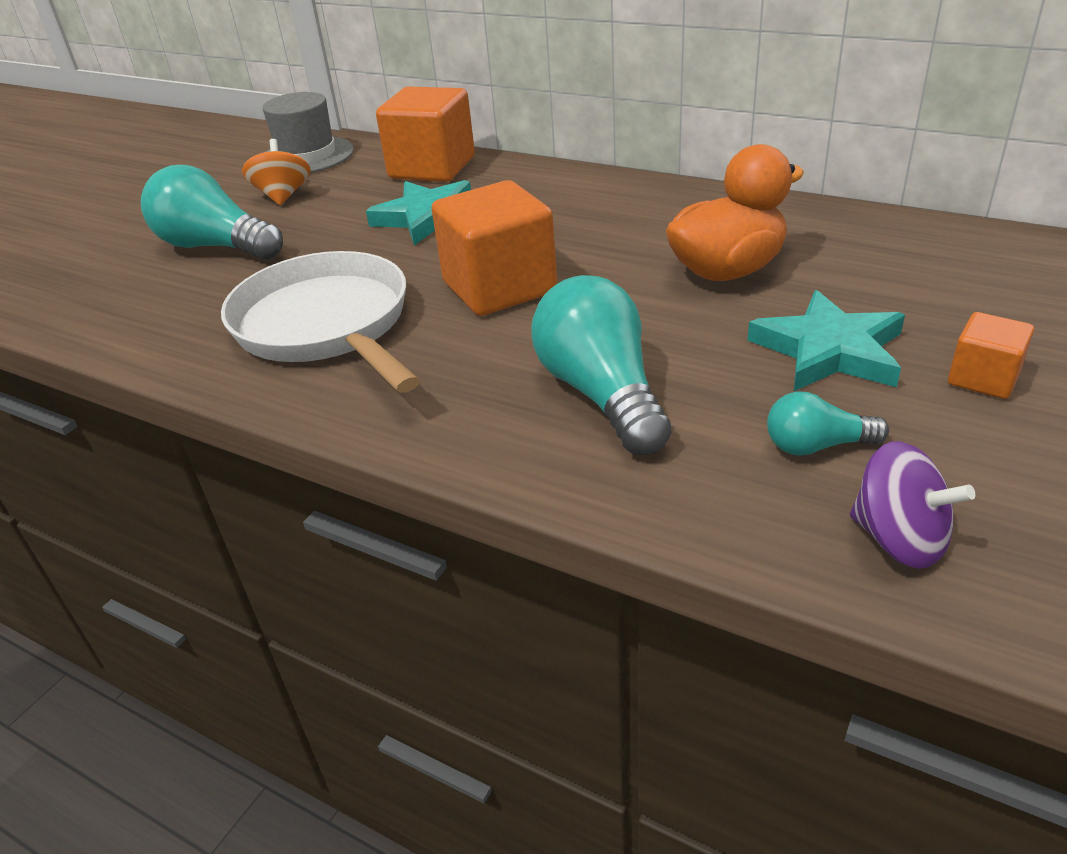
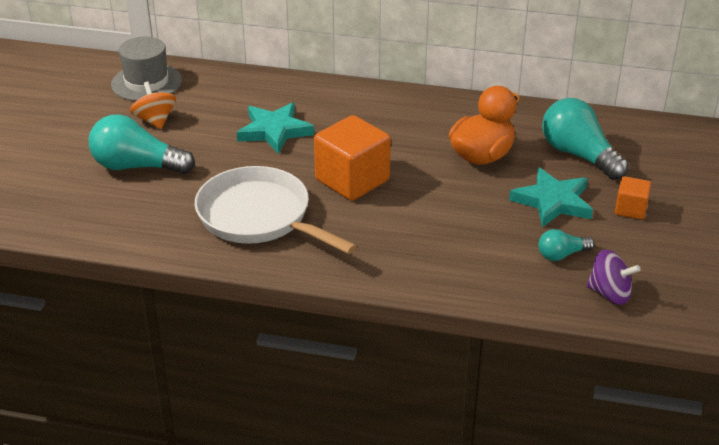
camera: 20 degrees left, 0 degrees up
orange cube [376,87,475,182] -> none
turquoise light bulb [531,275,672,455] -> turquoise light bulb moved to [542,98,629,180]

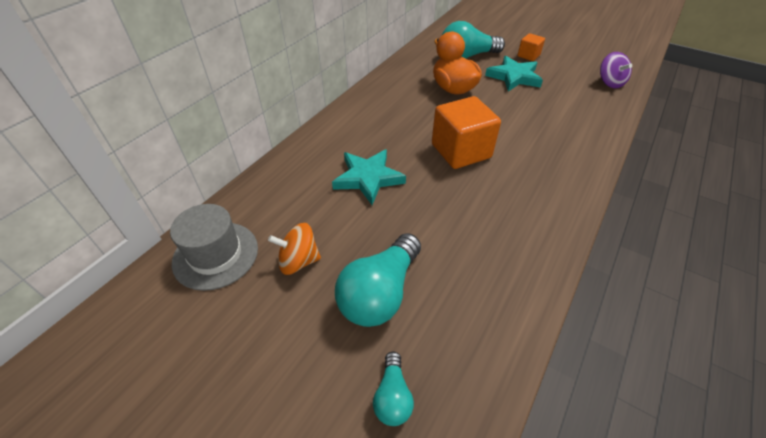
camera: 70 degrees left, 10 degrees up
white pan [195,166,357,254] -> none
turquoise light bulb [538,229,595,261] -> turquoise light bulb moved to [373,352,414,426]
purple spinning top [587,249,641,305] -> purple spinning top turned 120 degrees clockwise [600,52,632,88]

